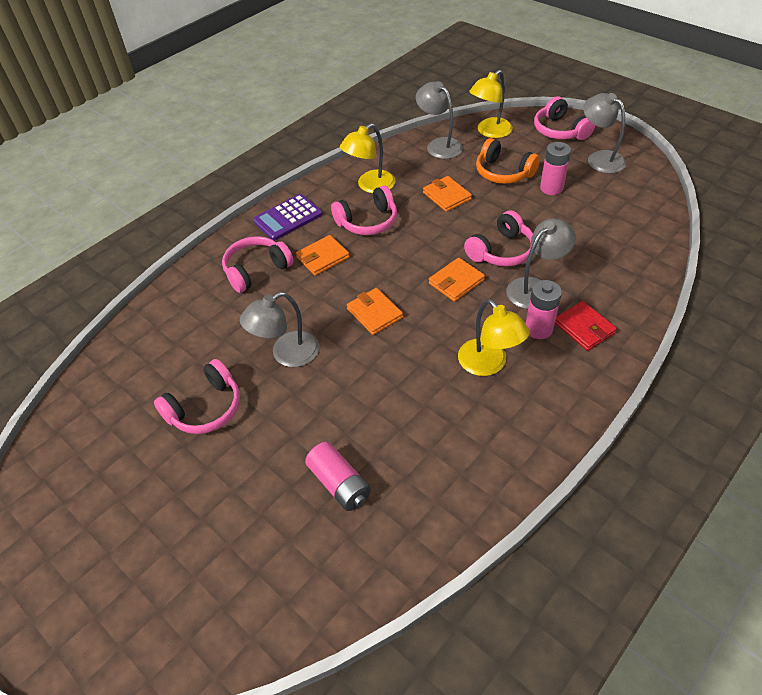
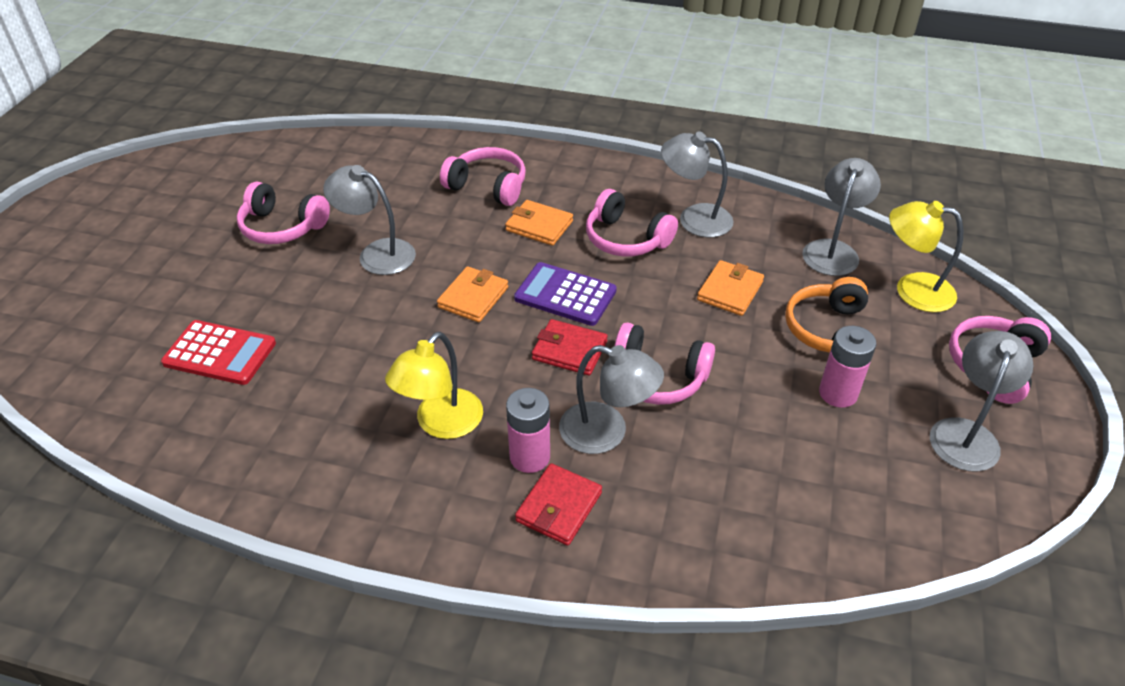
camera: 60 degrees right, 5 degrees down
purple calculator [253,194,322,240] -> purple calculator moved to [514,262,617,326]
pink battery [305,442,371,511] -> red calculator [161,320,276,385]
yellow lamp [340,123,395,193] -> grey lamp [661,131,734,237]
orange wallet [429,258,485,302] -> red wallet [532,319,608,376]

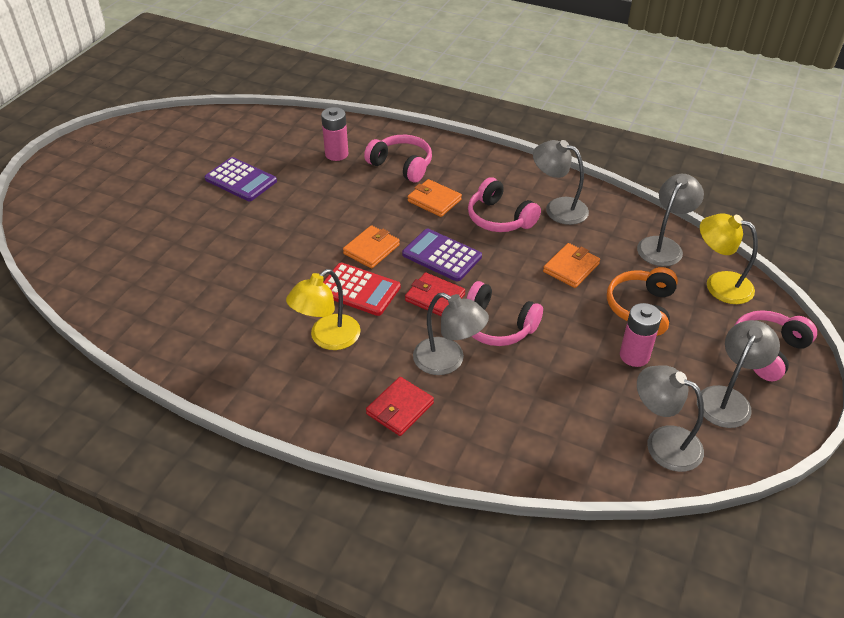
camera: 10 degrees right, 0 degrees up
red calculator [161,320,276,385] -> red calculator moved to [323,263,401,316]
pink headphones [237,182,330,244] -> purple calculator [205,157,277,201]
grey lamp [323,165,416,275] -> grey lamp moved to [637,365,704,472]
pink battery [506,388,550,473] -> pink battery moved to [321,107,348,161]

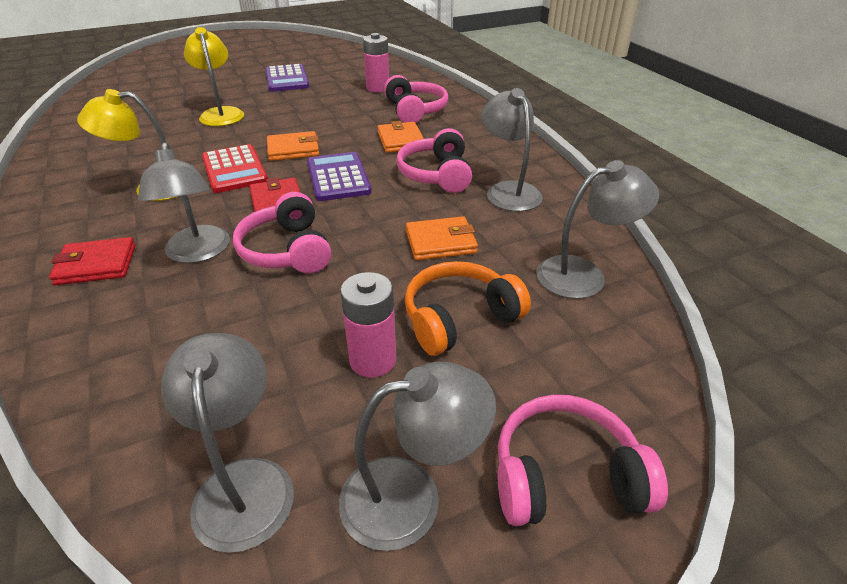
camera: 40 degrees right, 5 degrees down
yellow lamp [700,213,758,304] -> yellow lamp moved to [184,27,244,126]

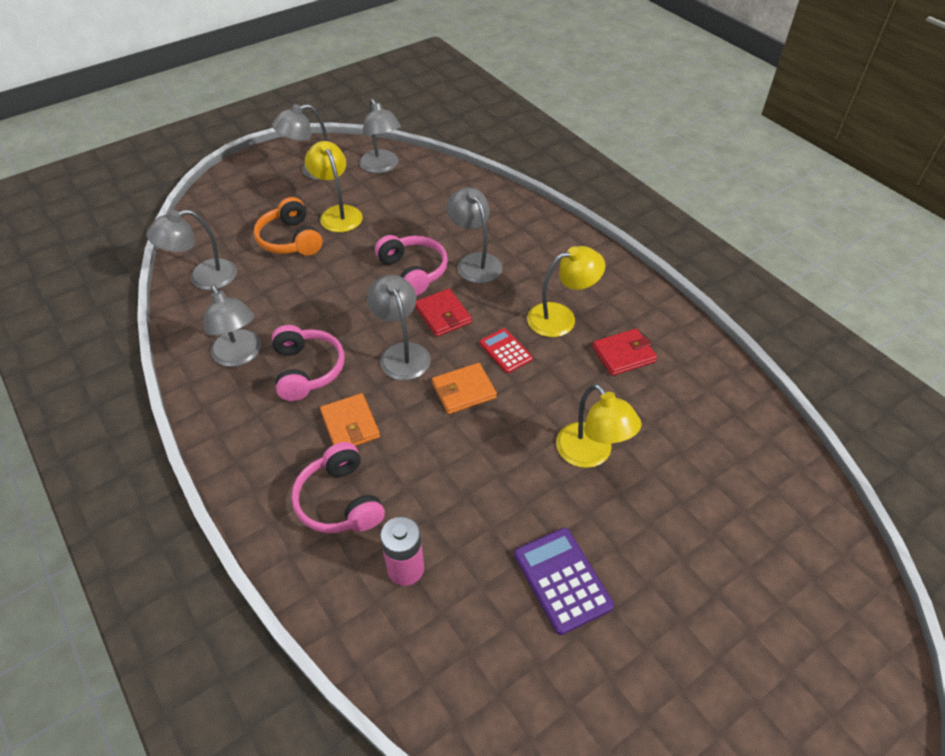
camera: 170 degrees right, 10 degrees up
red wallet [49,237,136,285] -> red wallet moved to [592,328,657,376]
red calculator [202,144,268,193] -> red calculator [479,328,533,373], size x0.65
purple calculator [307,152,371,201] -> grey lamp [367,275,431,380]
pink battery [340,272,396,378] -> yellow lamp [305,141,363,232]
orange headphones [405,261,531,356] -> orange headphones turned 105 degrees clockwise [254,197,322,256]
orange wallet [406,216,478,260] -> none
pink headphones [498,395,668,526] -> none

